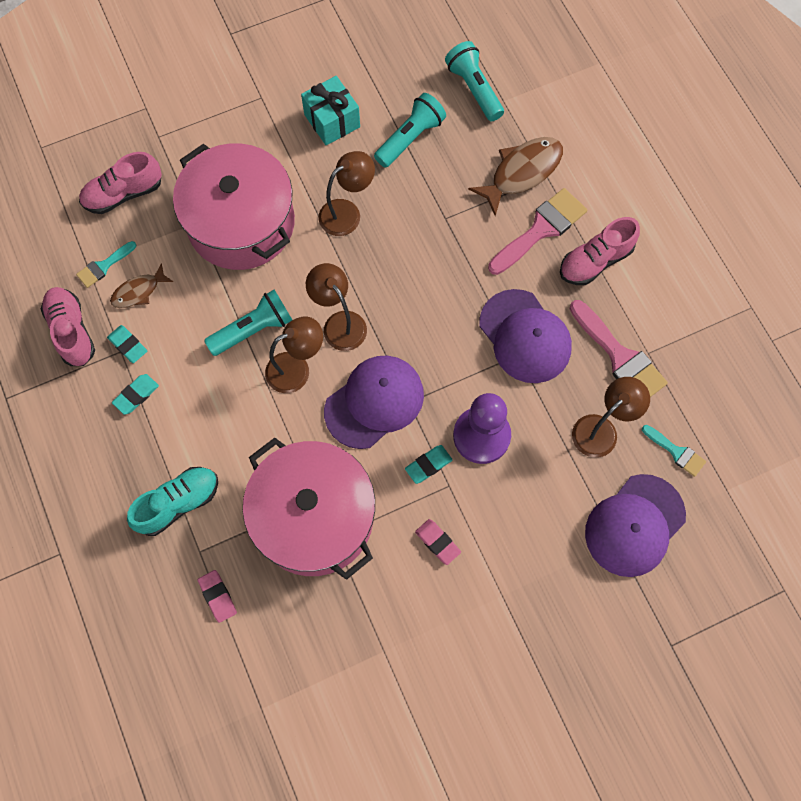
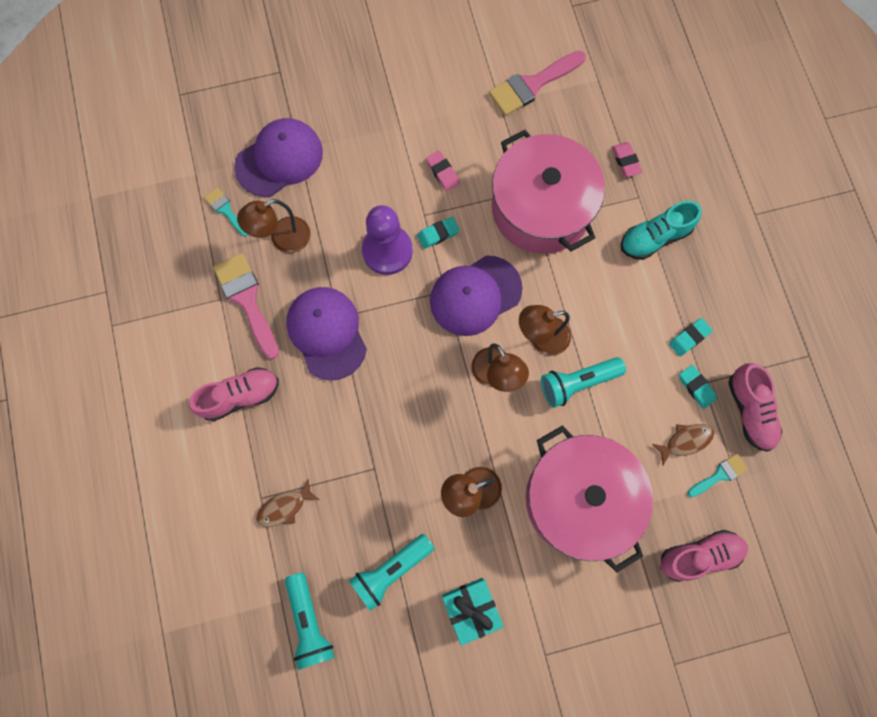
camera: 170 degrees left, 5 degrees up
brown fish [468,137,563,216] -> brown fish [256,480,319,527], size x0.58
pink brush [488,188,587,275] -> pink brush moved to [489,51,586,116]

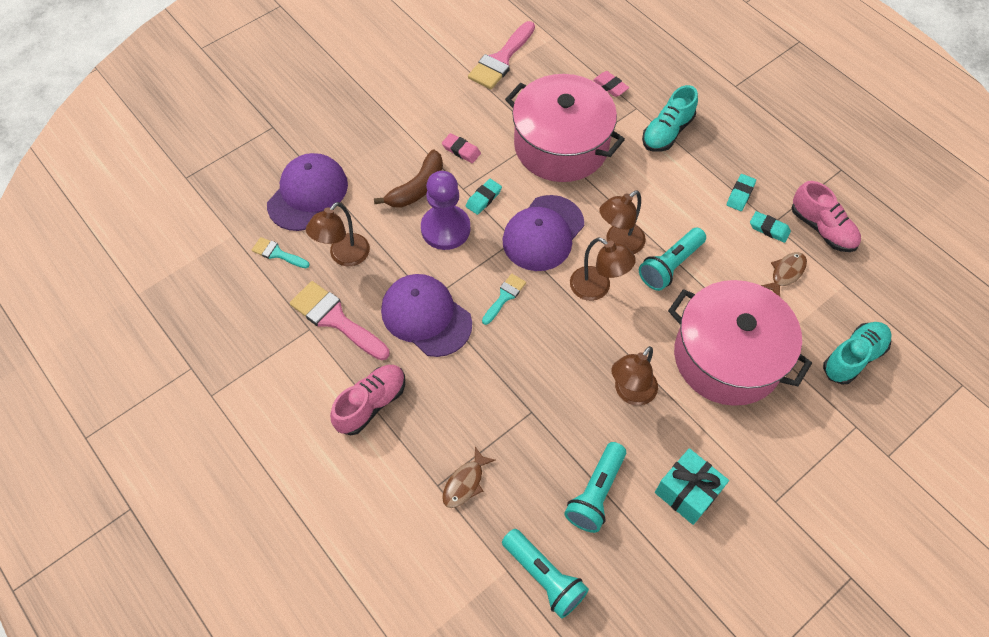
camera: 25 degrees left, 15 degrees down
pink shoe [660,530,748,582] -> turquoise shoe [823,322,892,385]
turquoise brush [687,454,748,497] -> turquoise brush moved to [482,274,526,325]
none -> brown banana [374,150,443,208]

